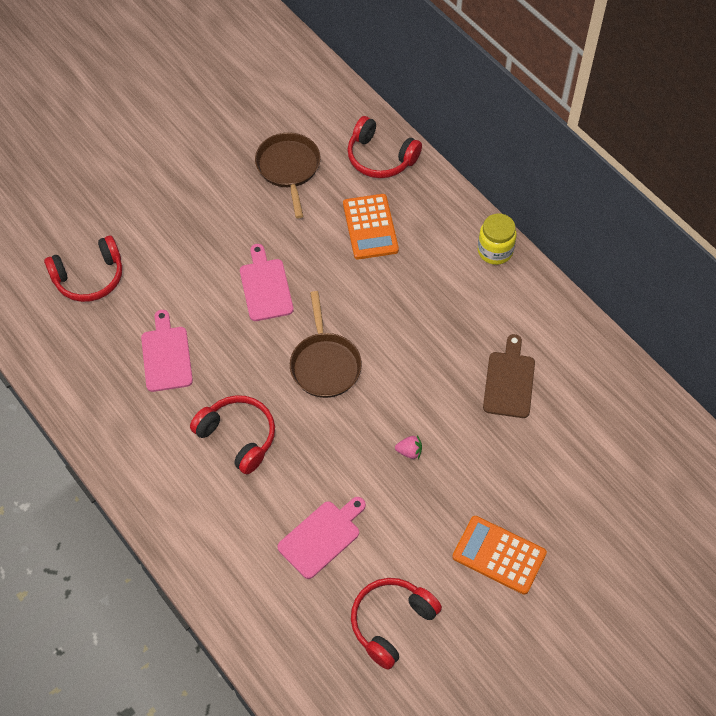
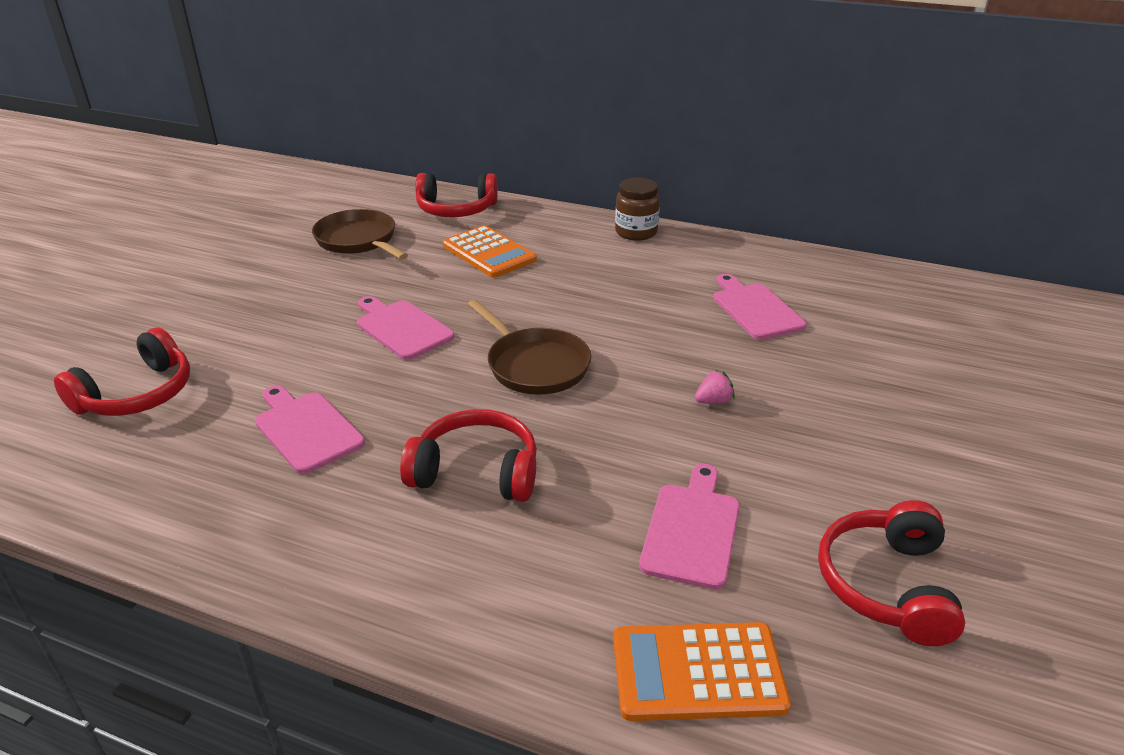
camera: 30 degrees left, 25 degrees down
orange calculator [452,516,547,595] -> orange calculator moved to [613,622,791,721]
yellow jar [478,214,517,265] -> brown jar [615,178,660,241]
brown cutting board [483,334,535,418] -> pink cutting board [714,274,807,340]

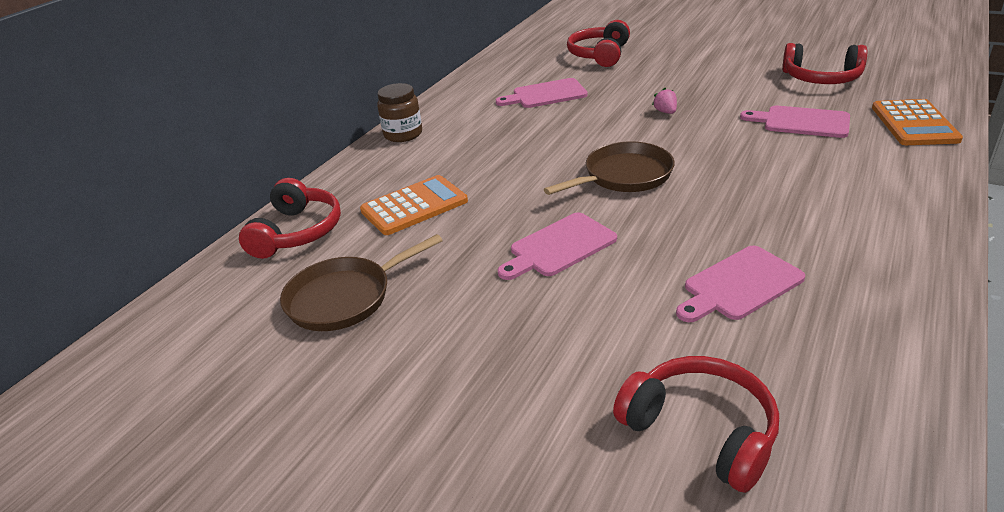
camera: 80 degrees left, 0 degrees up
red headphones [400,409,537,502] -> red headphones moved to [567,20,630,67]

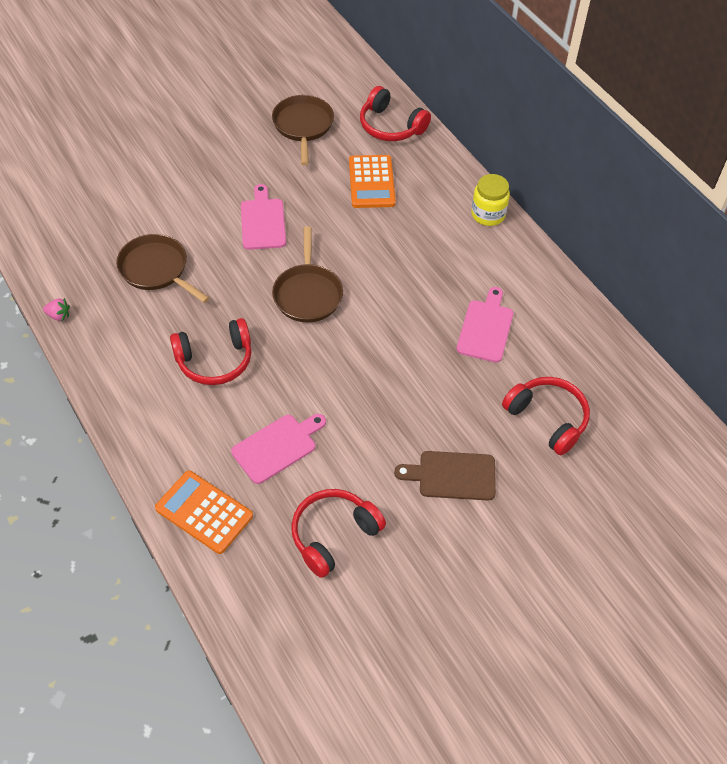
camera: 115 degrees right, 20 degrees up
brown jar [377,83,422,142] -> yellow jar [471,174,510,226]
red headphones [613,356,779,493] -> red headphones moved to [170,318,251,385]
pink strawberry [652,88,677,114] -> pink strawberry moved to [43,298,70,321]
pink cutting board [676,246,805,322] -> brown pan [116,234,209,303]
none -> brown cutting board [394,451,496,501]

